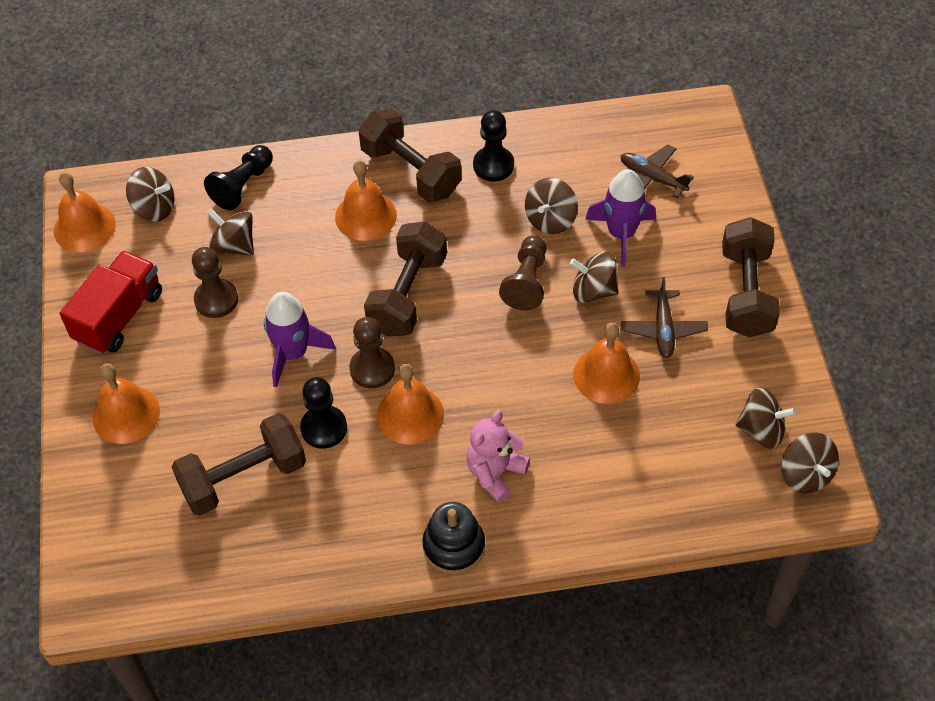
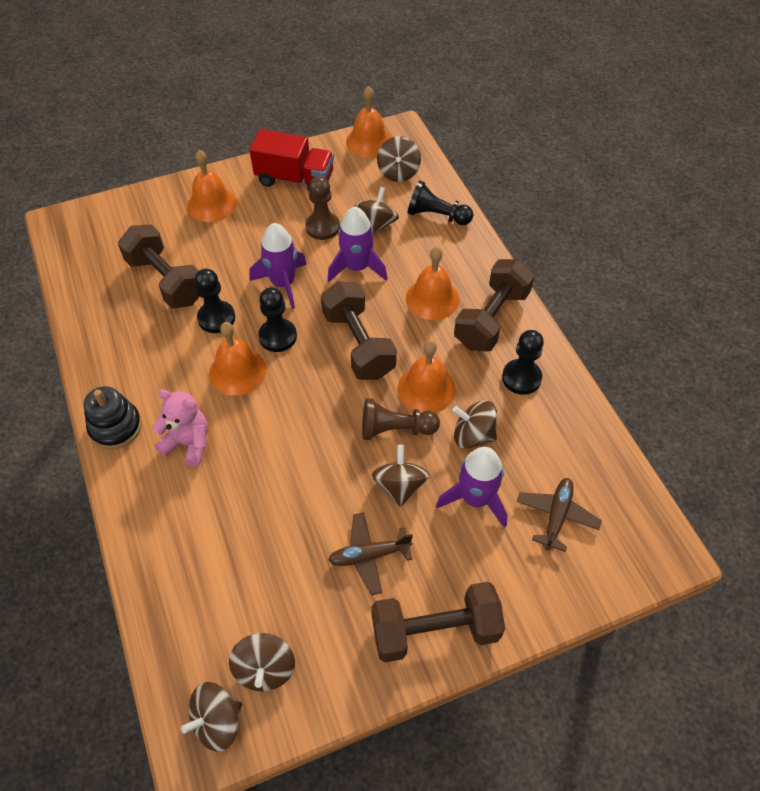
camera: 75 degrees right, 0 degrees up
brown pawn [349,317,395,388] -> black pawn [258,287,297,352]
brown dumbbell [364,222,447,337] -> brown dumbbell turned 60 degrees clockwise [321,281,397,380]
orange bell [573,323,640,404] -> orange bell moved to [398,340,456,413]
none -> purple rocket [327,207,387,282]

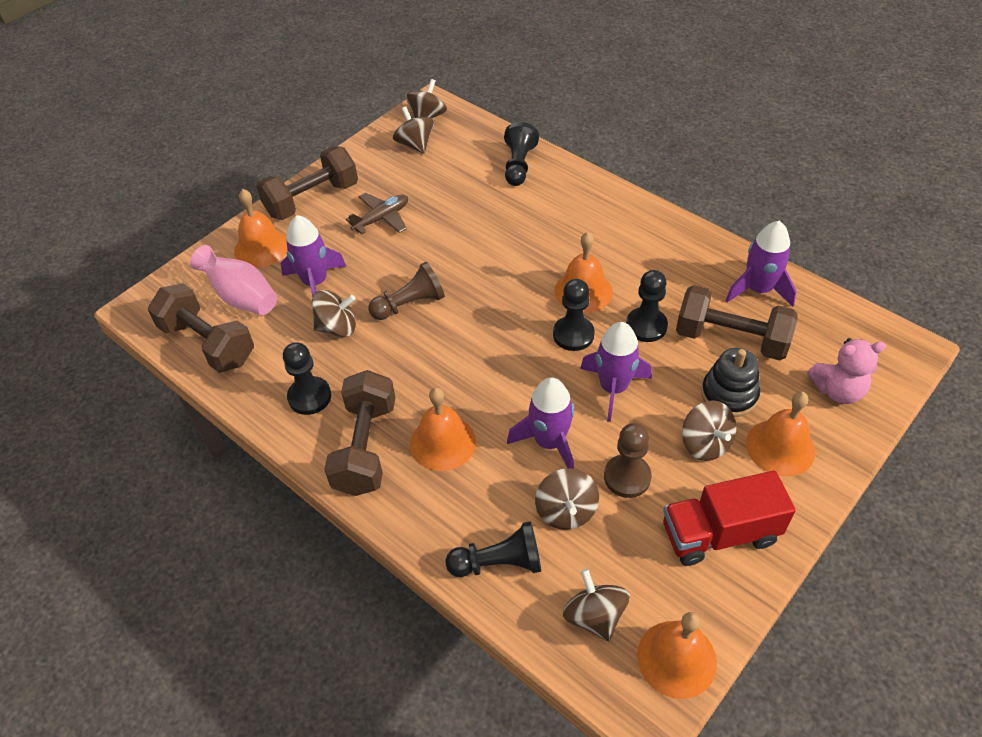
camera: 155 degrees right, 5 degrees down
black stacking toy [84,386,142,449] -> black stacking toy moved to [701,348,760,417]
pink teddy bear [152,389,208,467] -> pink teddy bear moved to [807,338,886,404]
brown dumbbell [321,281,397,380] -> brown dumbbell moved to [148,283,254,373]
brown spinning top [372,445,429,507] -> brown spinning top moved to [682,400,736,461]
orange bell [398,340,456,413] -> orange bell moved to [234,189,287,267]
brown plane [517,478,602,552] -> pink vase [190,245,277,315]
none -> black pawn [504,122,539,186]
none -> purple rocket [725,221,796,307]

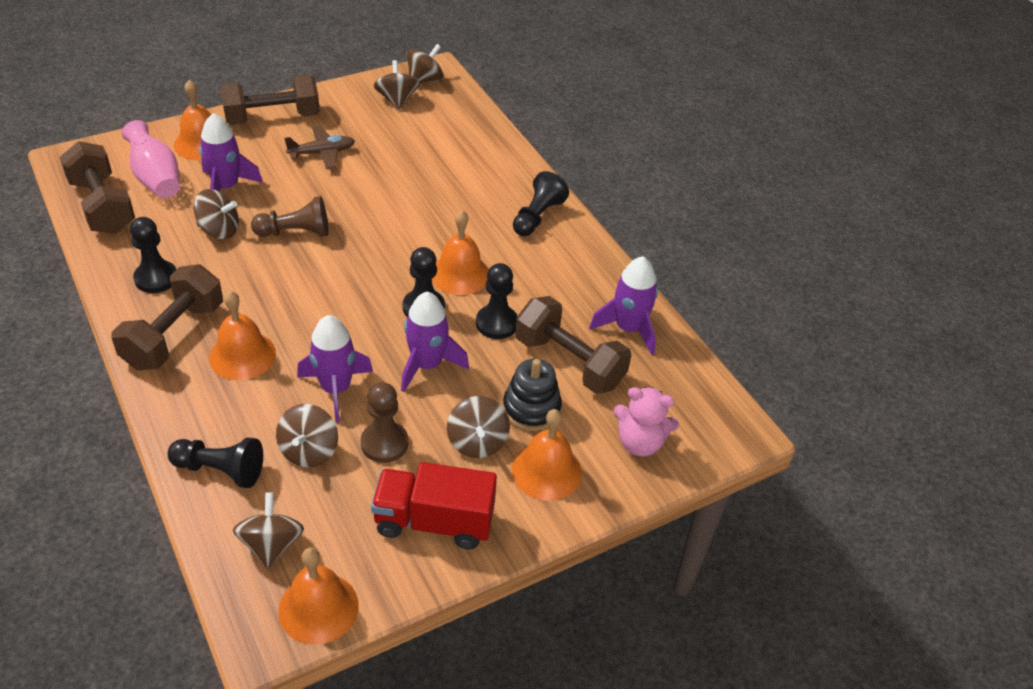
camera: 15 degrees right, 5 degrees down
black pawn [504,122,539,186] -> black pawn moved to [513,171,569,236]

